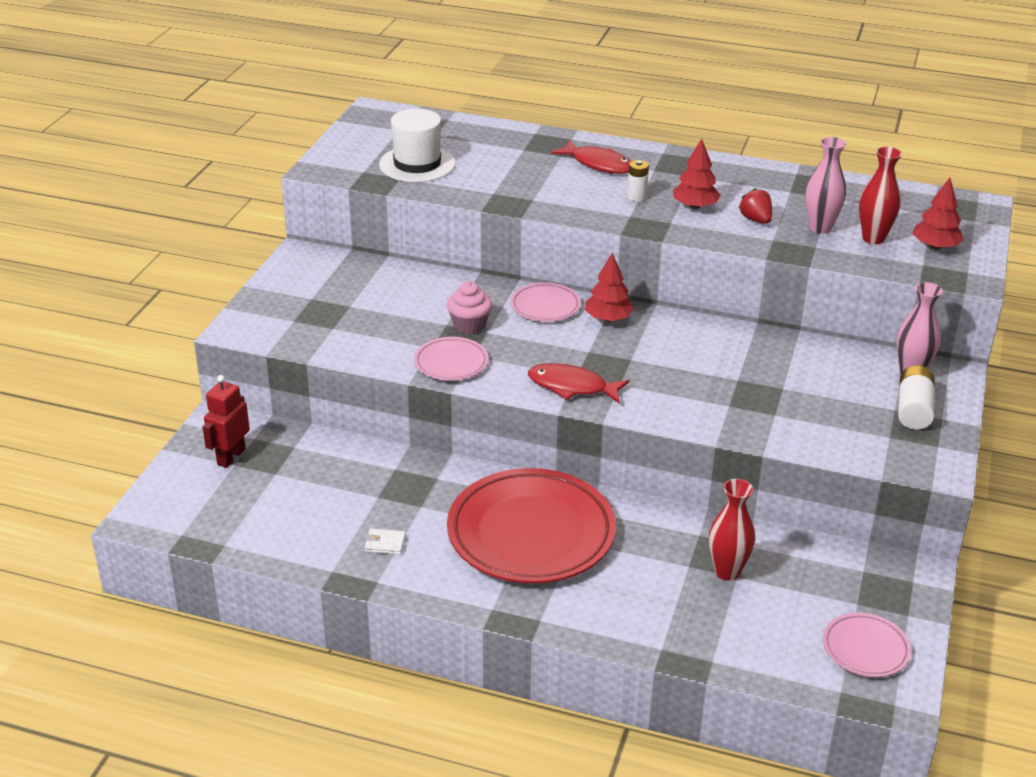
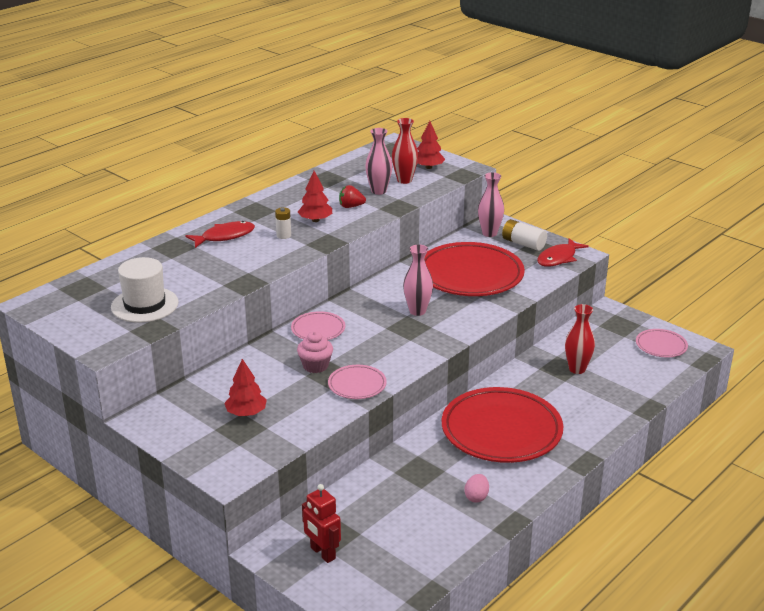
camera: 65 degrees left, 5 degrees down
white wallet [364,528,406,555] -> pink egg [464,474,489,503]
red fish [528,363,629,404] -> red fish moved to [537,238,589,267]
red tree [585,253,634,322] -> red tree moved to [224,359,267,416]
none -> pink vase [403,244,433,316]
none -> red plate [424,242,525,296]

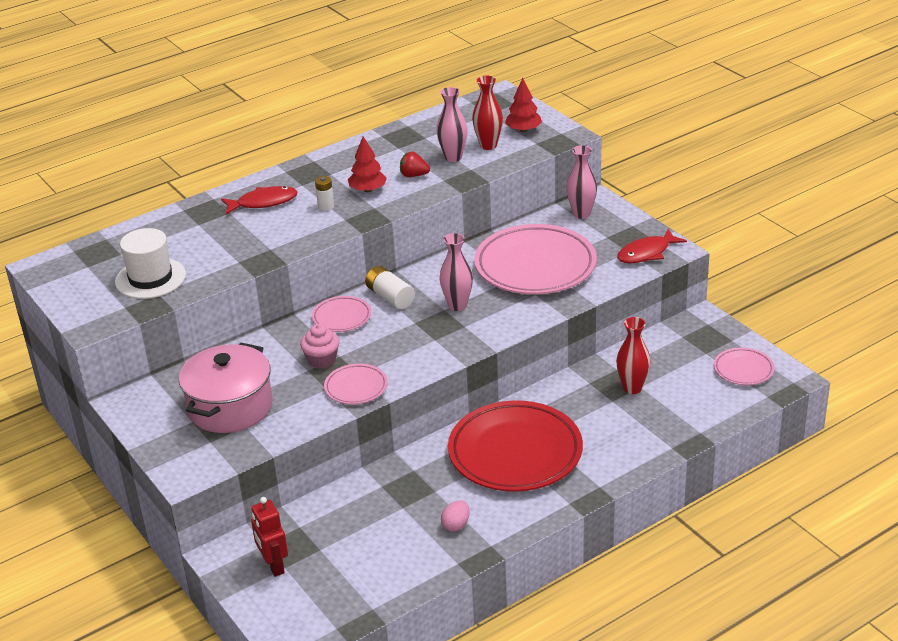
camera: 15 degrees right, 5 degrees up
red tree [224,359,267,416] -> pink pot [179,343,272,433]
red plate [424,242,525,296] -> pink plate [474,224,597,294]
white battery [502,219,547,251] -> white battery moved to [365,266,415,309]

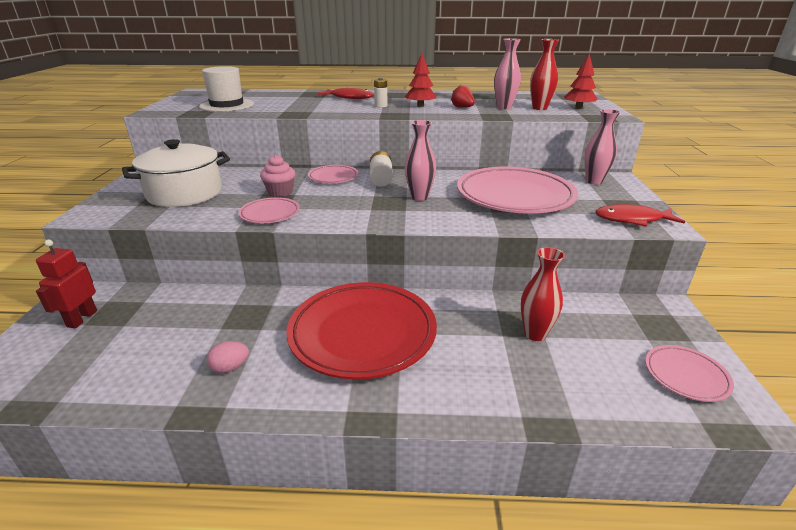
camera: 35 degrees right, 5 degrees down
pink pot [179,343,272,433] -> white pot [122,139,230,207]

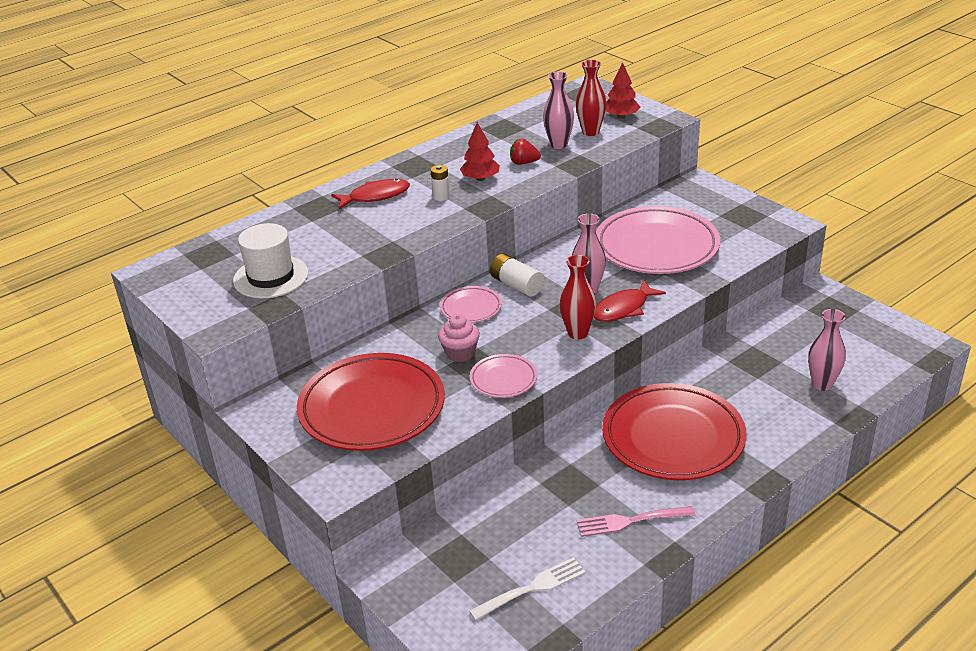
camera: 40 degrees left, 5 degrees up
red robot [36,240,97,328] -> none
white pot [122,139,230,207] -> red plate [297,353,445,451]
pink egg [207,341,249,373] -> pink fork [577,506,696,537]
red vase [521,247,565,341] -> red vase moved to [560,255,596,339]
pink vase [584,109,620,185] -> pink vase moved to [808,309,846,391]
red fish [596,204,685,227] -> red fish moved to [594,280,666,322]
pink plate [645,345,734,402] -> none
none -> white fork [469,557,586,621]

